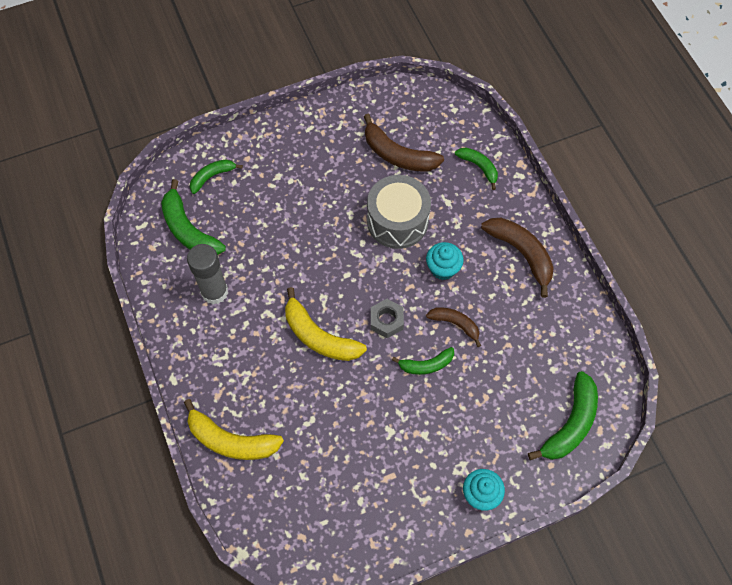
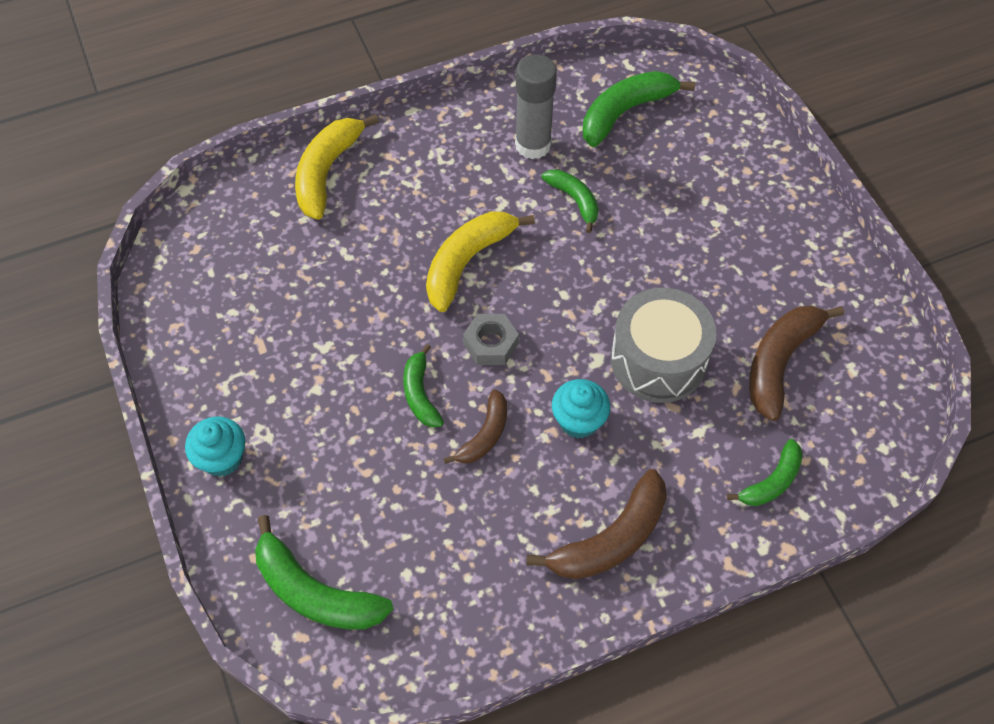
camera: 90 degrees right, 5 degrees down
green banana [190,159,243,194] -> green banana moved to [542,169,599,233]

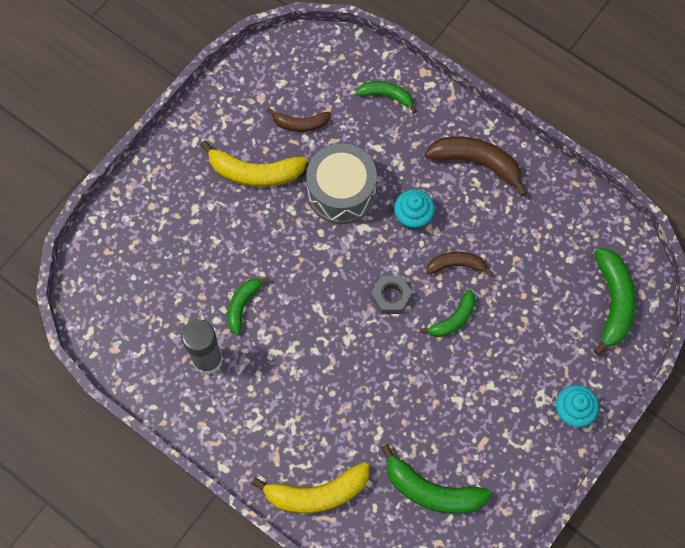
camera: 120 degrees left, 10 degrees up
yellow banana [426,212,535,312] -> yellow banana moved to [201,141,307,187]
green banana [583,71,695,147] -> green banana moved to [381,444,491,514]
brown banana [749,305,844,421] -> brown banana [267,108,331,132], size x0.60

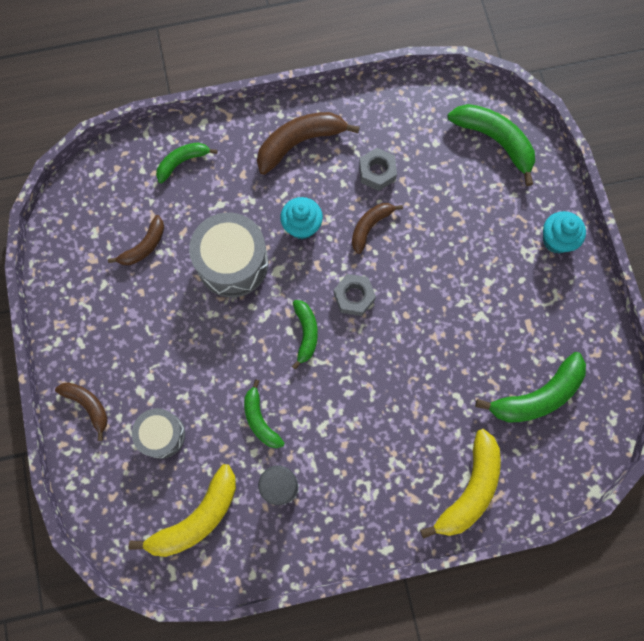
camera: 50 degrees left, 5 degrees up
yellow banana [201,141,307,187] -> yellow banana moved to [129,464,236,557]
green banana [420,290,475,337] -> green banana moved to [292,300,318,370]
none -> brown banana [55,382,108,441]
none -> grey drum [132,408,185,459]
none -> grey nut [359,147,397,191]

